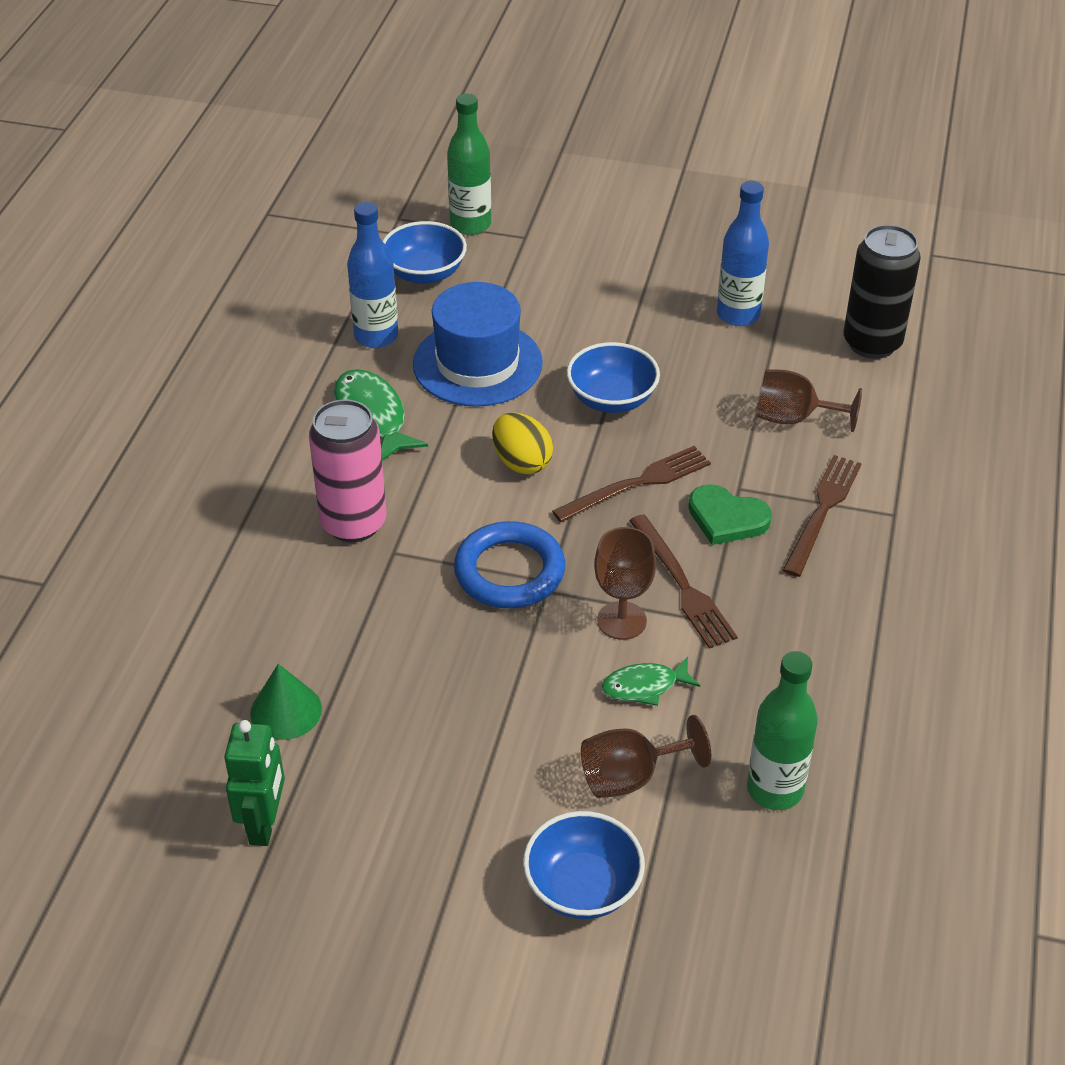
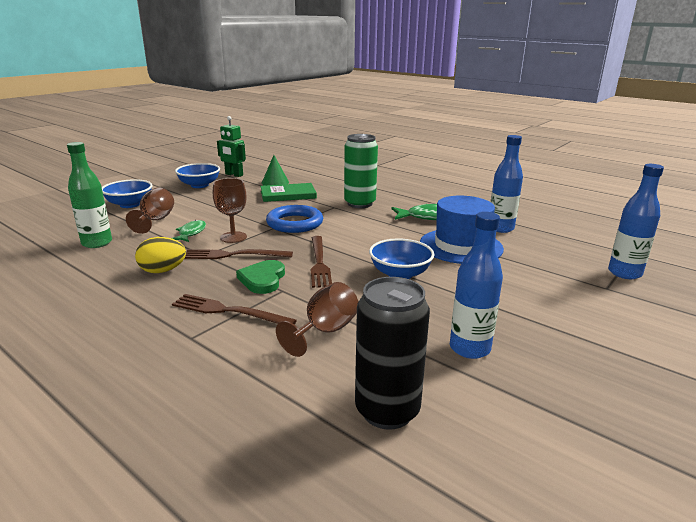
camera: 115 degrees right, 20 degrees down
pink can [309,400,386,542] -> green can [344,134,378,208]
blue bowl [383,221,467,284] -> blue bowl moved to [175,163,220,188]
green bottle [447,94,491,235] -> blue bottle [608,164,664,279]
yellow egg [492,412,553,474] -> yellow egg moved to [135,237,186,273]
green heart [688,484,772,545] -> green heart turned 45 degrees counterclockwise [236,260,285,294]
brown fork [783,455,862,577] -> brown fork turned 150 degrees clockwise [172,294,297,325]
none -> green book [260,183,317,202]

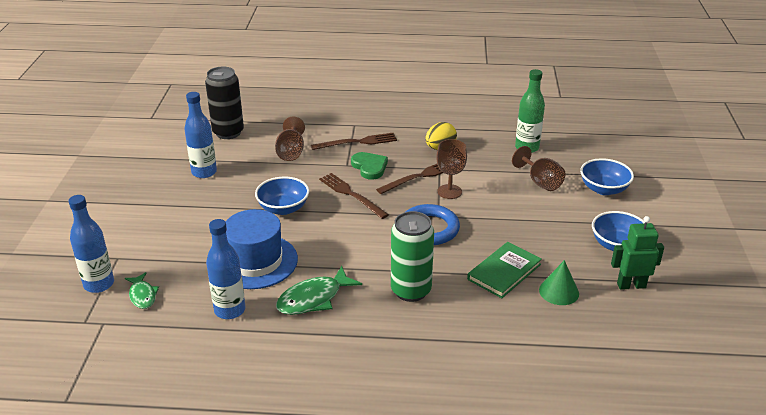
camera: 145 degrees right, 10 degrees up
green fish [172,220,206,242] -> green fish moved to [125,272,159,309]

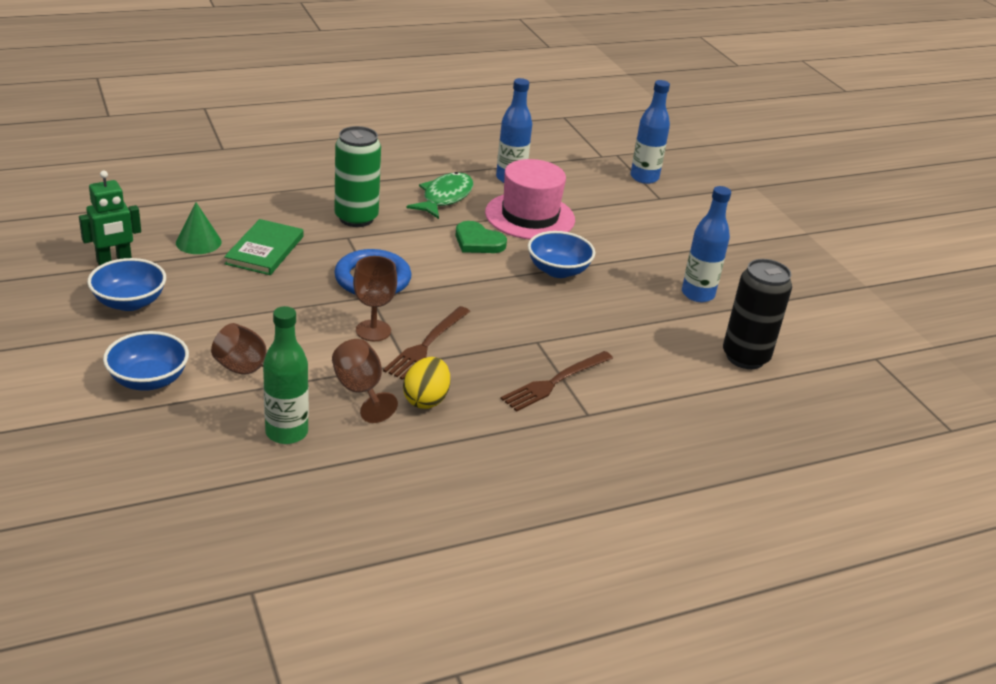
camera: 150 degrees right, 0 degrees up
green fish [125,272,159,309] -> none
blue hat [226,209,298,289] -> pink hat [485,159,575,239]
brown goblet [275,117,305,161] -> brown goblet moved to [332,339,398,423]
brown fork [319,173,389,219] -> none
green heart [351,152,388,180] -> green heart moved to [455,221,507,253]

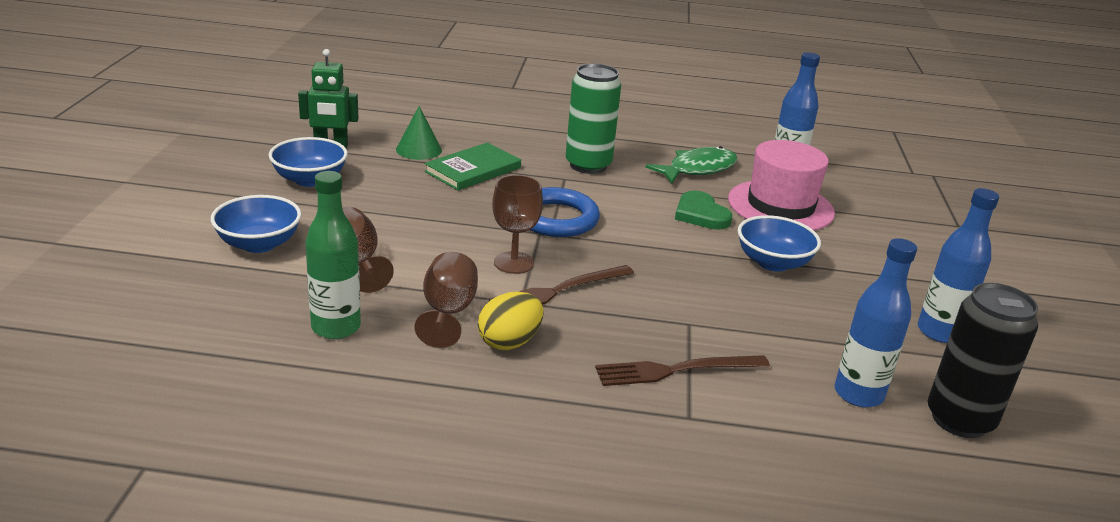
camera: 30 degrees right, 5 degrees down
blue bottle [631,80,670,184] -> blue bottle moved to [834,238,917,407]

